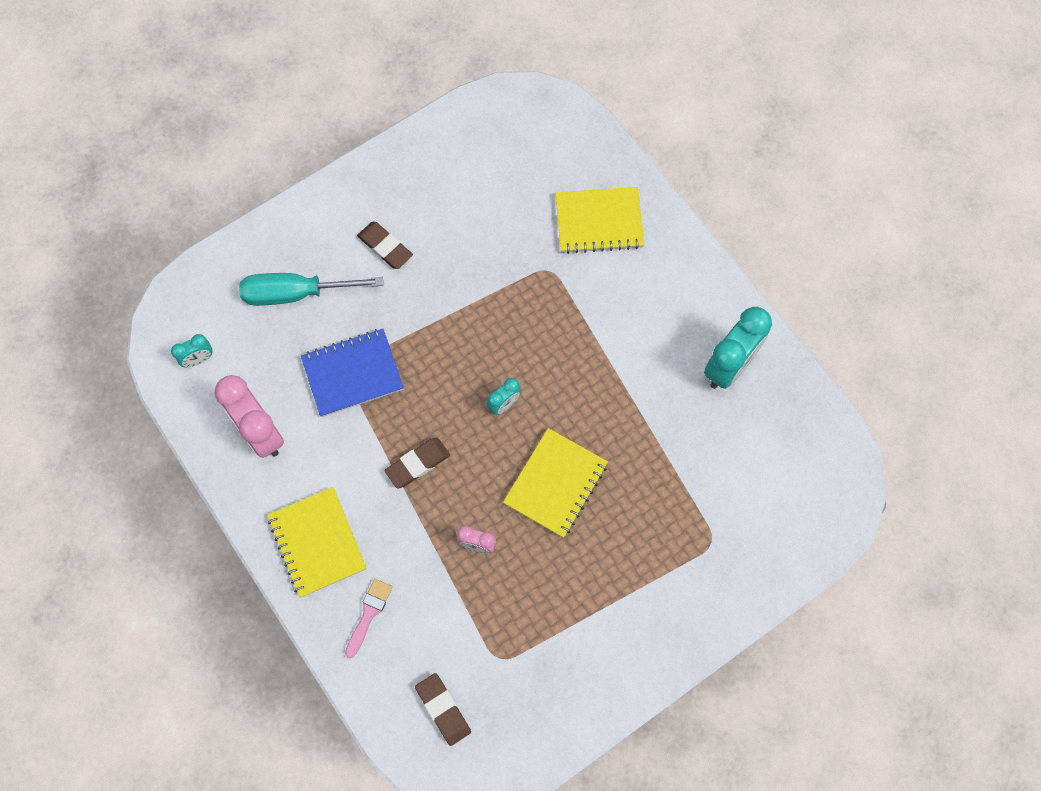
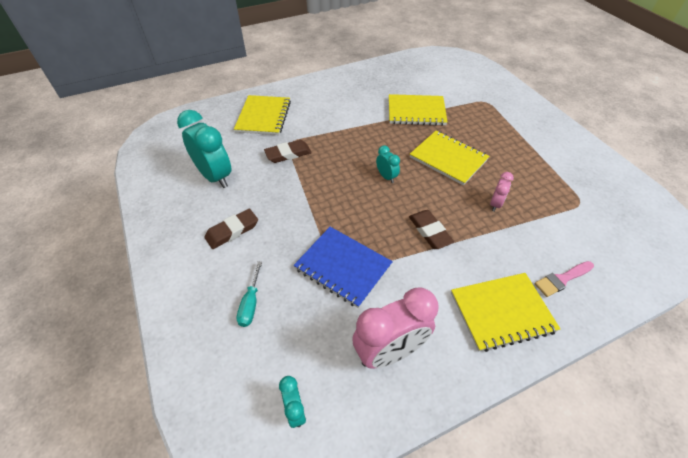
camera: 80 degrees left, 20 degrees down
turquoise screwdriver [239,273,383,306] -> turquoise screwdriver [236,262,262,327], size x0.52
blue notebook [301,329,404,417] -> blue notebook turned 45 degrees counterclockwise [294,227,393,308]
pink brush [345,579,393,658] -> pink brush turned 60 degrees counterclockwise [535,261,594,297]
brown eraser [415,673,471,746] -> brown eraser moved to [264,140,312,163]
turquoise clock [704,307,772,389] -> turquoise clock moved to [177,110,232,188]
none -> yellow notebook [389,94,448,126]

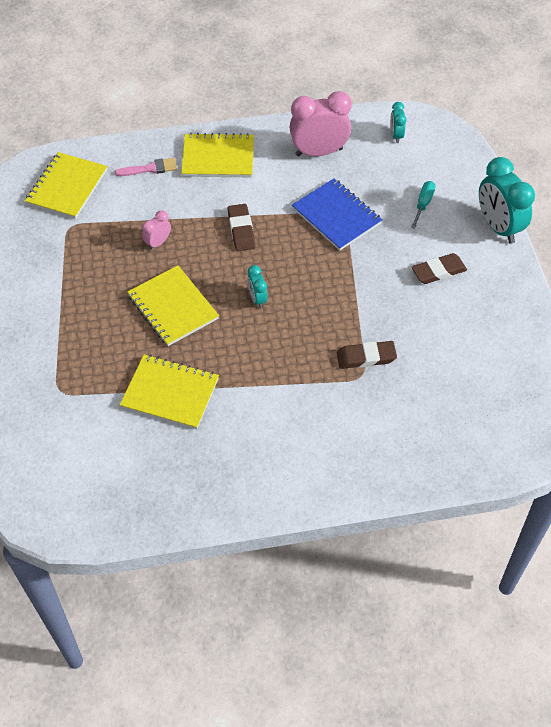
camera: 165 degrees left, 5 degrees up
turquoise clock [177,110,232,188] -> turquoise clock moved to [479,157,535,244]
yellow notebook [234,95,291,135] -> yellow notebook moved to [25,152,107,219]

